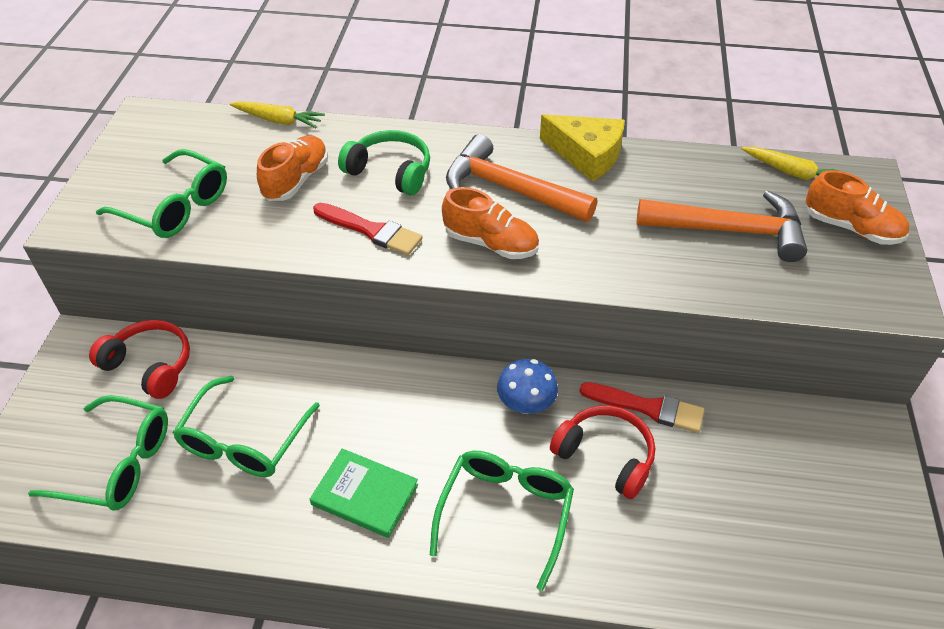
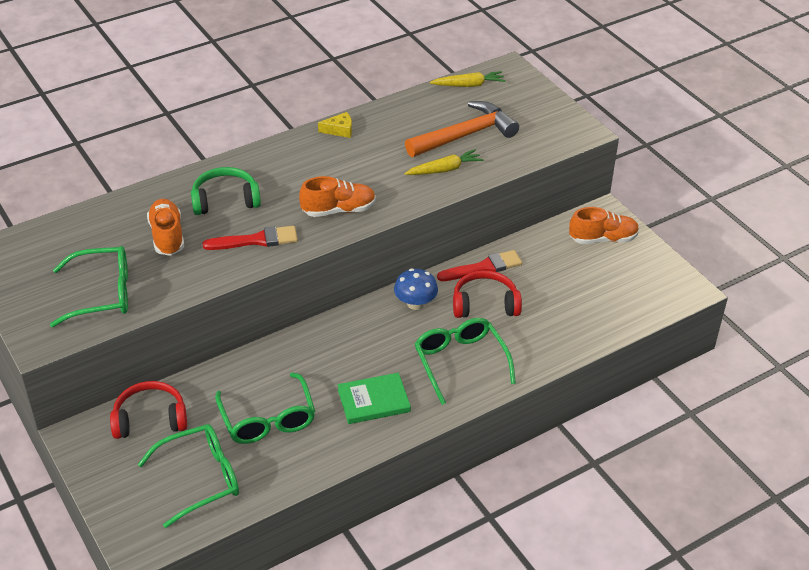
camera: 40 degrees left, 5 degrees down
yellow carrot [230,101,325,128] -> yellow carrot moved to [404,149,484,175]
orange hammer [446,134,597,222] -> none
yellow cheese [540,114,625,181] -> yellow cheese [318,112,352,138], size x0.53
orange shoe [806,170,909,245] -> orange shoe moved to [569,207,639,244]

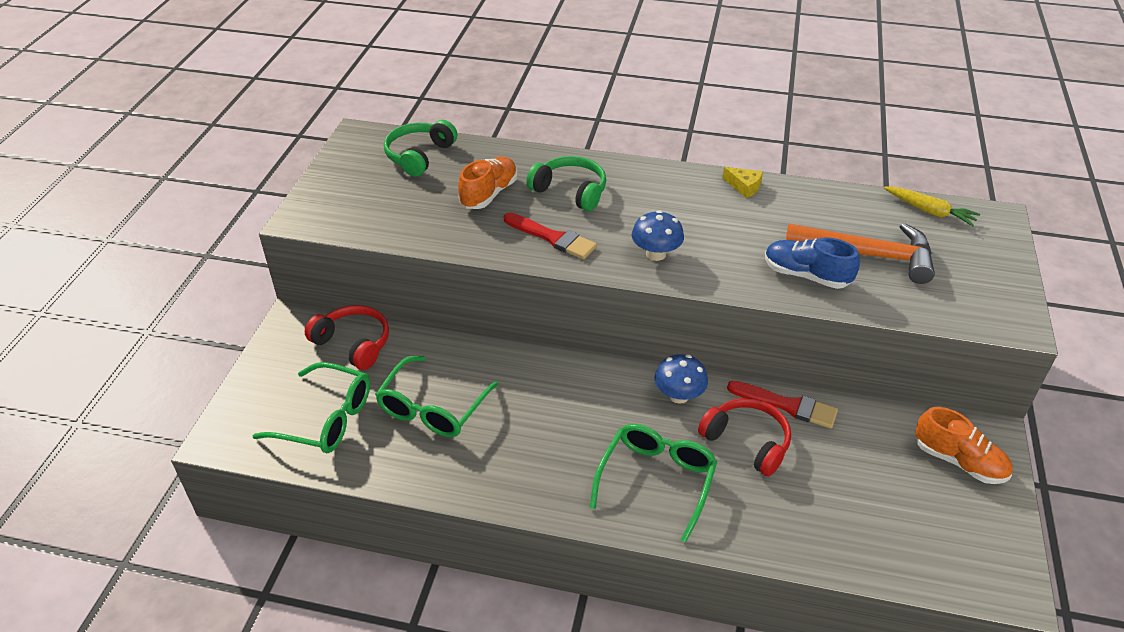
camera: 45 degrees right, 0 degrees up
green glasses [50,246,128,327] -> none
orange shoe [299,176,376,217] -> blue mushroom [632,210,684,261]
green book [338,373,411,424] -> none
yellow carrot [404,149,484,175] -> blue shoe [765,237,860,289]
none -> green headphones [384,120,457,176]

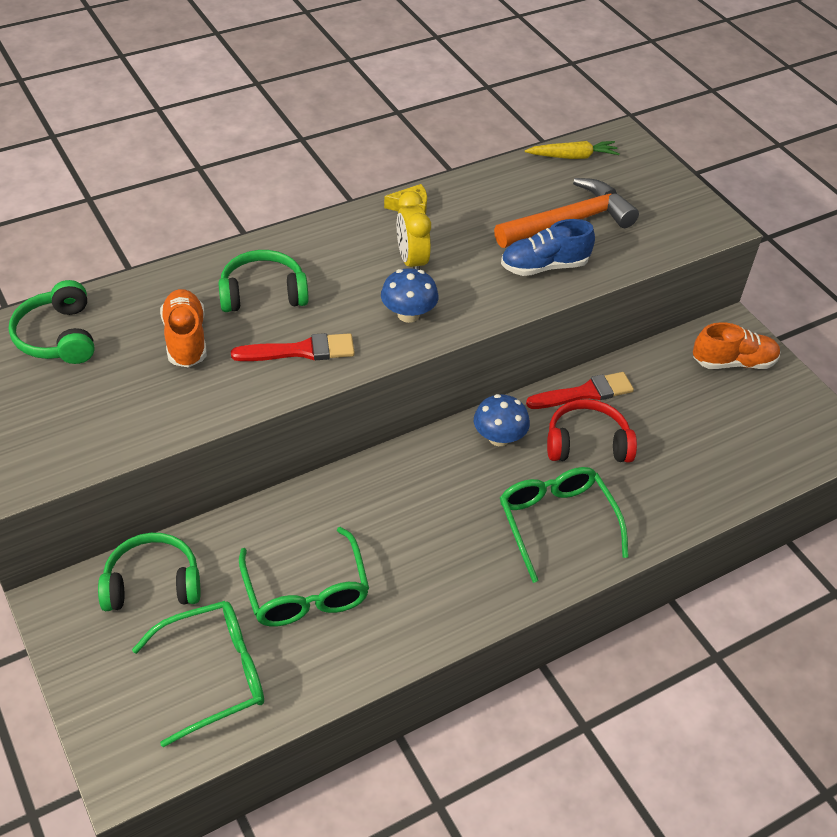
camera: 45 degrees left, 5 degrees up
red headphones [305,305,389,370] -> green headphones [98,533,200,611]
none -> yellow clock [397,191,431,270]

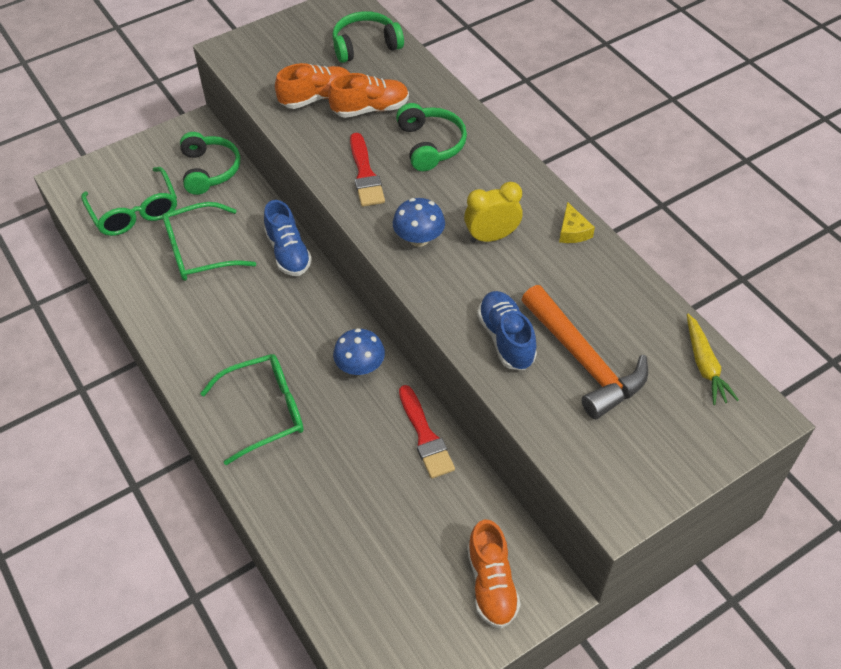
camera: 90 degrees right, 5 degrees up
red headphones [547,399,637,462] -> none
none -> blue shoe [264,200,312,276]
none -> orange shoe [275,63,350,109]

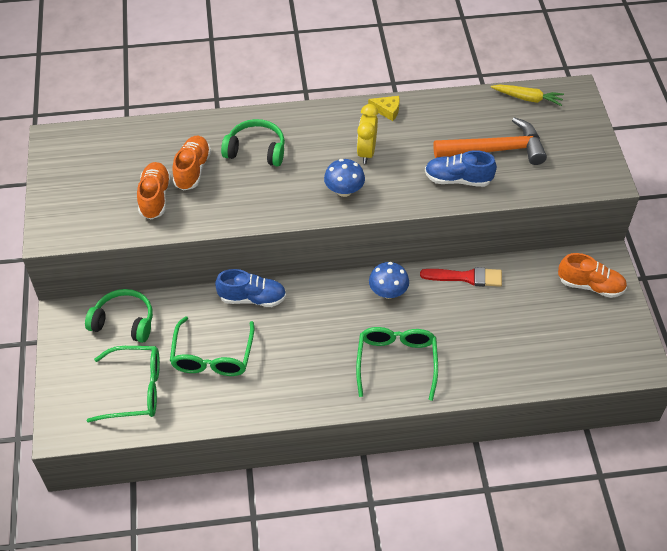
camera: 65 degrees left, 0 degrees up
green headphones [332,11,404,63] -> none
red brush [350,133,385,207] -> none

